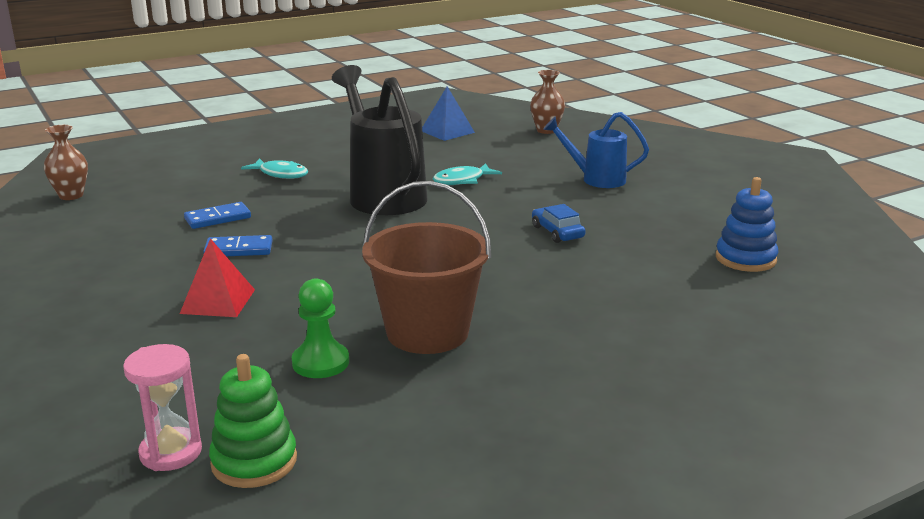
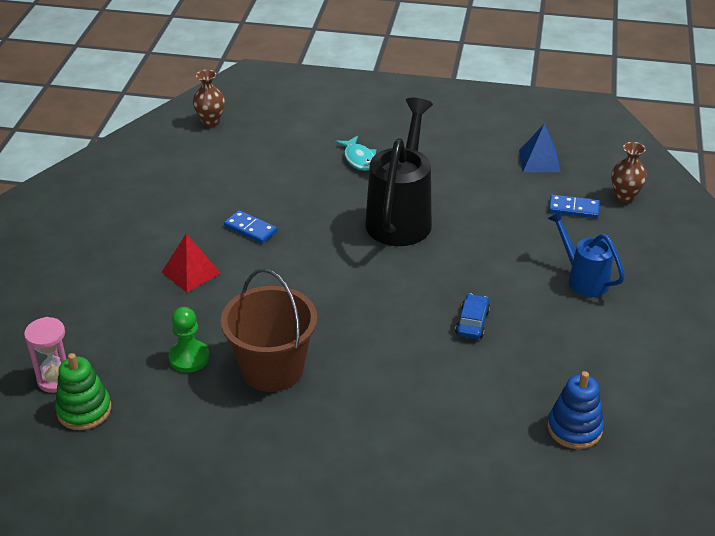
camera: 40 degrees right, 15 degrees up
blue domino [184,202,251,229] -> blue domino moved to [549,194,600,218]
turquoise fish [433,163,502,185] -> none

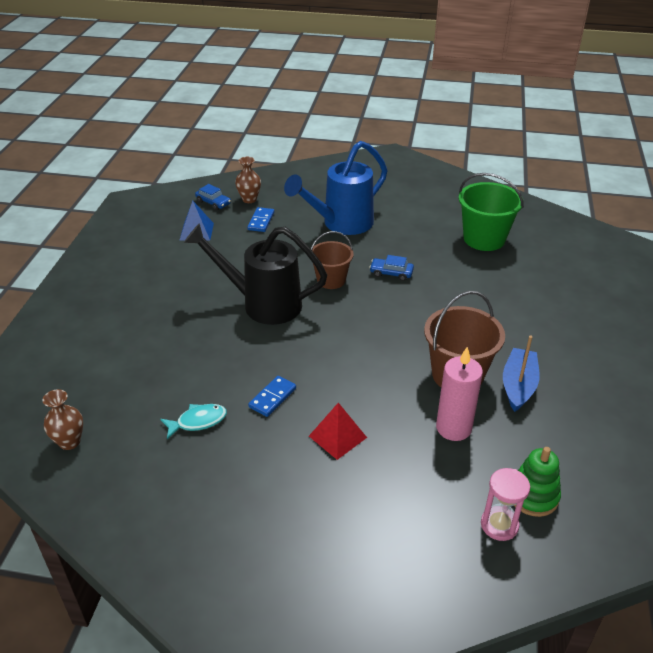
camera: 90 degrees left, 0 degrees up
green pawn [168,307,210,373] -> pink candle [436,347,483,441]
turquoise fish [335,136,376,171] -> turquoise fish moved to [160,404,227,439]
blue stacking toy [547,371,604,449] -> green bucket [459,173,524,251]
blue watering can [548,211,625,297] -> blue watering can [284,141,387,235], size x1.74
none -> blue car [195,184,231,210]
none -> brown bucket [311,231,354,289]
none -> blue boat [503,336,540,412]

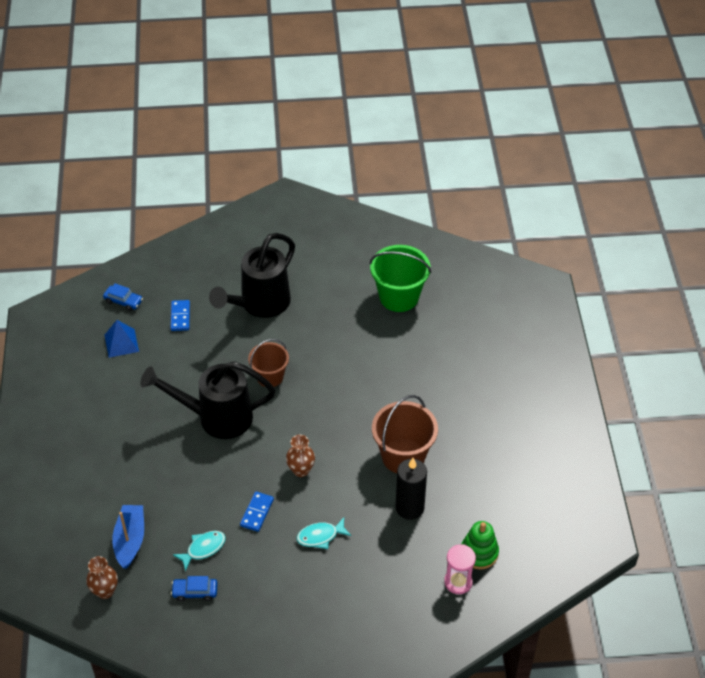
camera: 15 degrees left, 10 degrees up
brown vase [235,157,261,203] -> brown vase moved to [286,435,315,477]
blue watering can [284,141,387,235] -> black watering can [209,233,295,318]
red pyramid [309,403,367,460] -> turquoise fish [297,518,351,549]
blue car [369,255,414,281] -> blue car moved to [171,576,218,601]
pink candle [436,347,483,441] -> black candle [396,458,427,520]
blue boat [503,336,540,412] -> blue boat moved to [112,505,144,569]

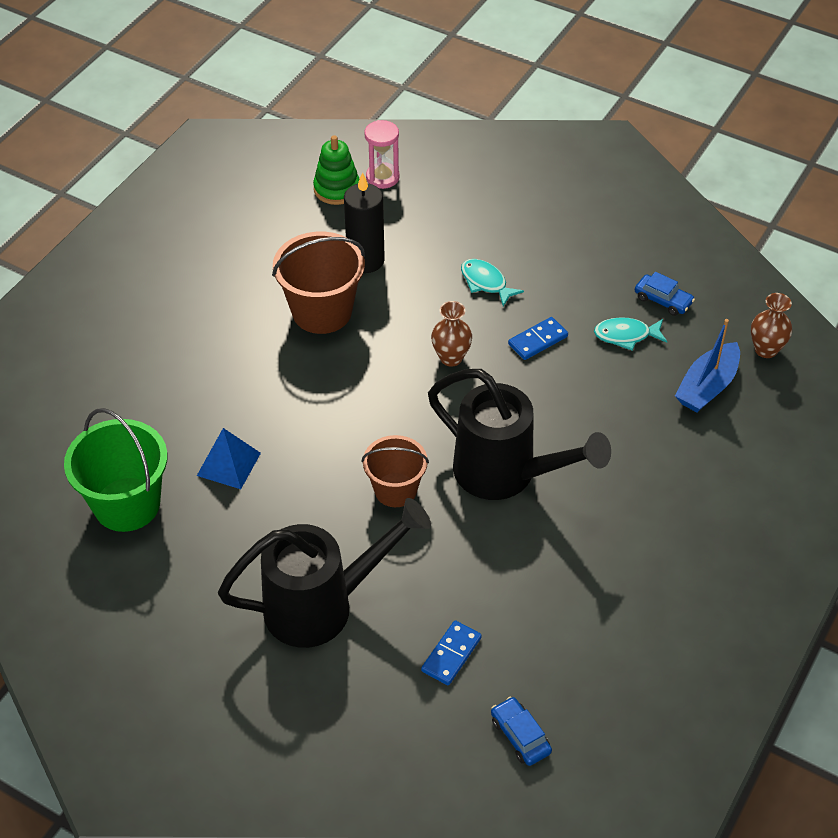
camera: 145 degrees left, 0 degrees up
blue pyramid [105,320,139,358] -> blue pyramid moved to [197,428,261,489]
turquoise fish [297,518,351,549] -> turquoise fish turned 150 degrees counterclockwise [461,259,524,306]

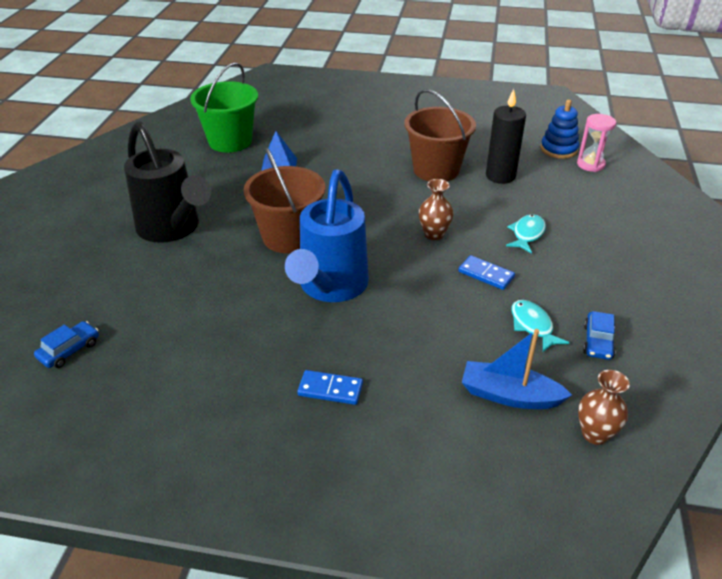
camera: 70 degrees right, 10 degrees down
green stacking toy [313,135,359,205] -> blue stacking toy [541,99,579,159]
brown bucket [362,435,429,507] -> brown bucket [243,148,325,253], size x1.54
blue domino [421,620,482,685] -> blue domino moved to [297,370,363,405]
black watering can [428,369,611,500] -> blue watering can [285,169,369,302]

